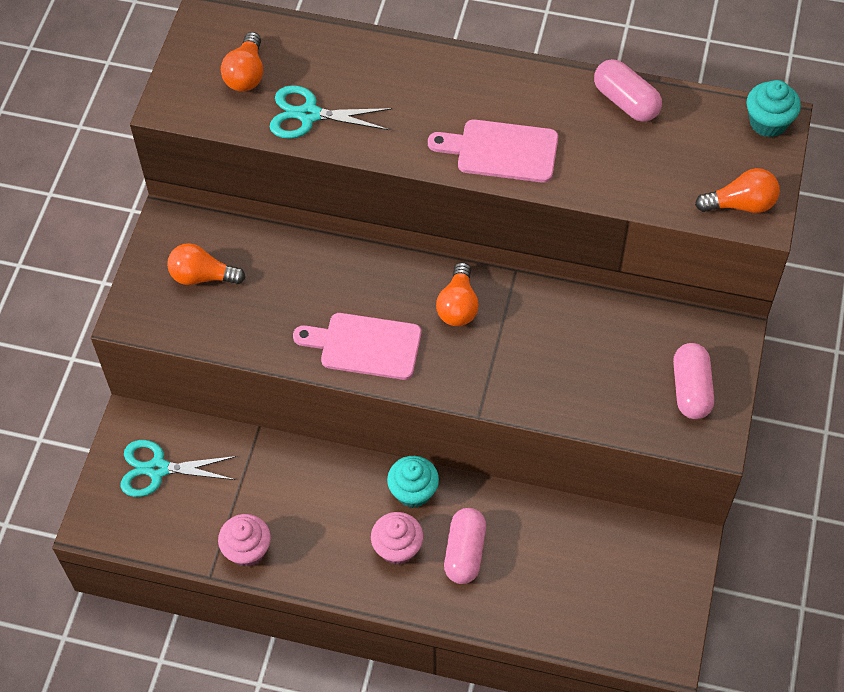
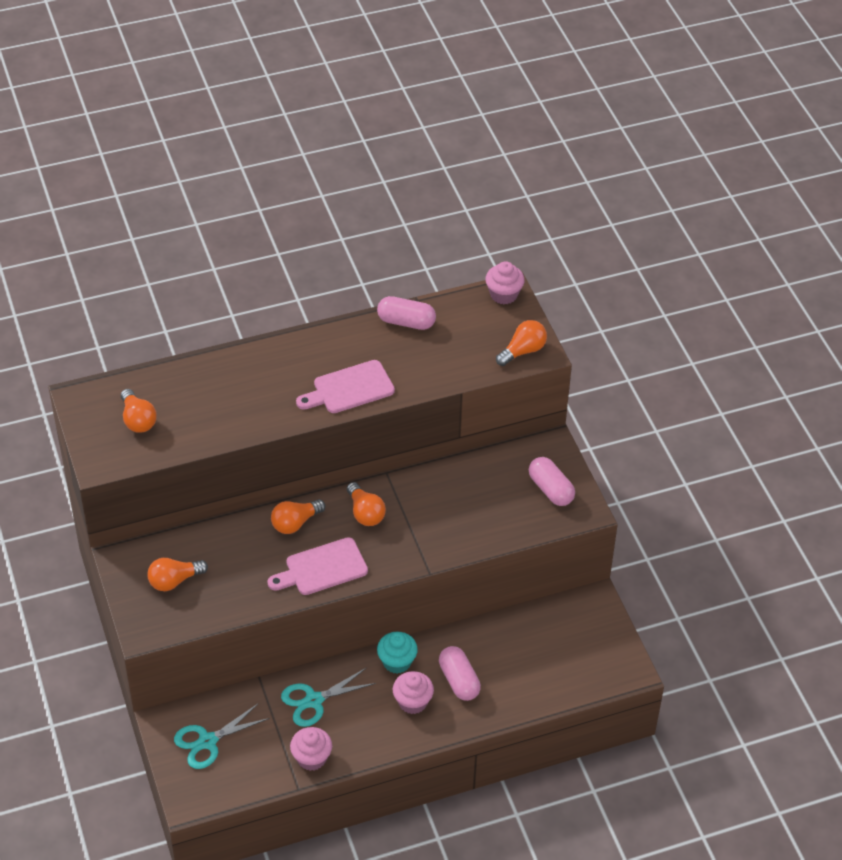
camera: 35 degrees left, 10 degrees down
turquoise scissors [270,85,392,139] -> turquoise scissors moved to [281,668,376,727]
turquoise cupcake [747,80,801,137] -> pink cupcake [485,261,525,304]
none -> orange light bulb [271,499,325,534]

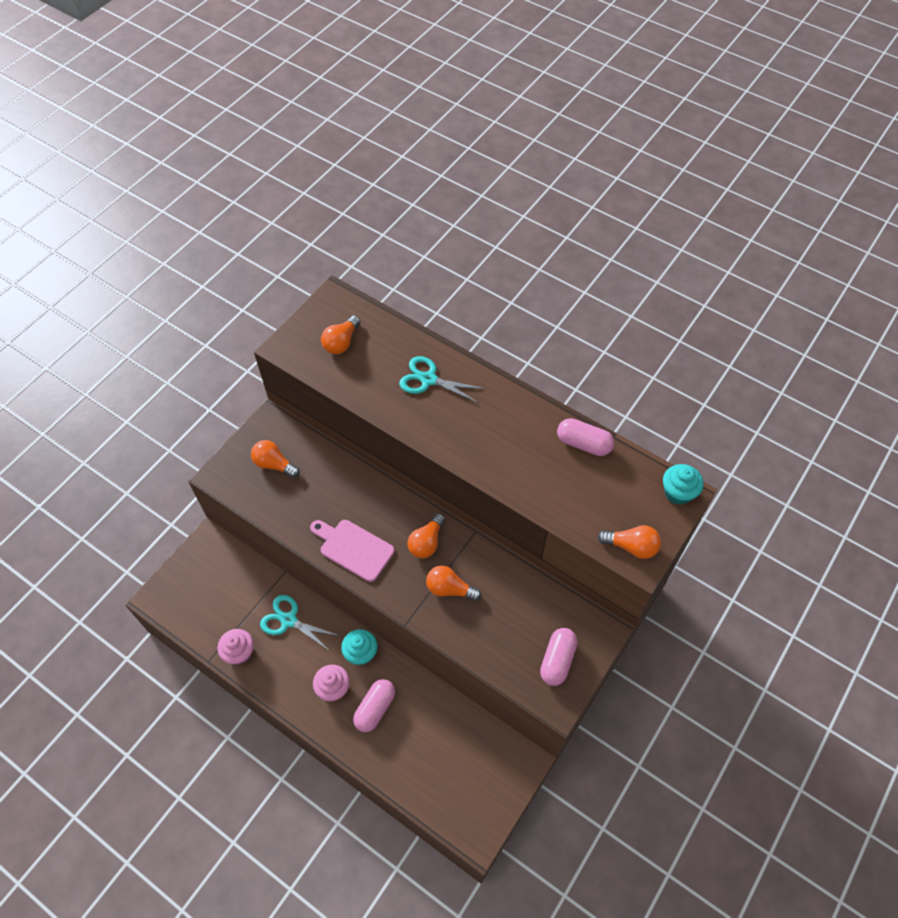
camera: 55 degrees right, 10 degrees up
turquoise scissors [174,703,270,769] -> turquoise scissors moved to [399,356,486,403]
orange light bulb [271,499,325,534] -> orange light bulb moved to [426,566,481,601]
pink cutting board [296,360,395,413] -> none
pink capsule [377,296,436,330] -> pink capsule turned 45 degrees counterclockwise [557,418,614,456]
pink cupcake [485,261,525,304] -> turquoise cupcake [663,464,704,505]

